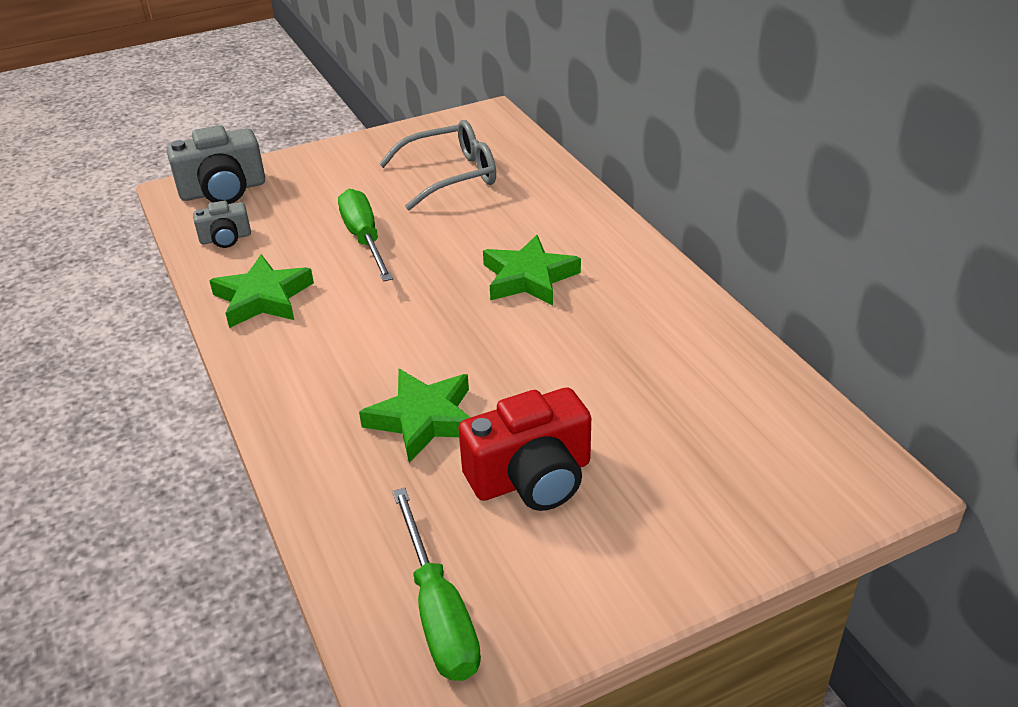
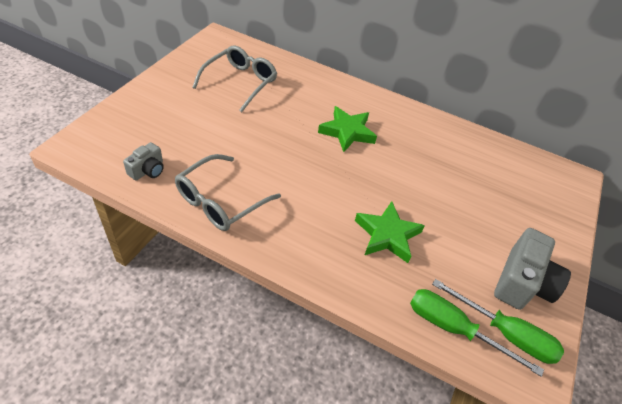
camera: 45 degrees left, 10 degrees up
grey camera [166,125,265,204] -> grey camera moved to [494,228,571,310]
green star [209,254,314,328] -> grey glasses [175,154,281,231]
green screwdriver [338,189,393,282] -> green screwdriver moved to [410,289,544,377]
red camera [458,387,591,511] -> none

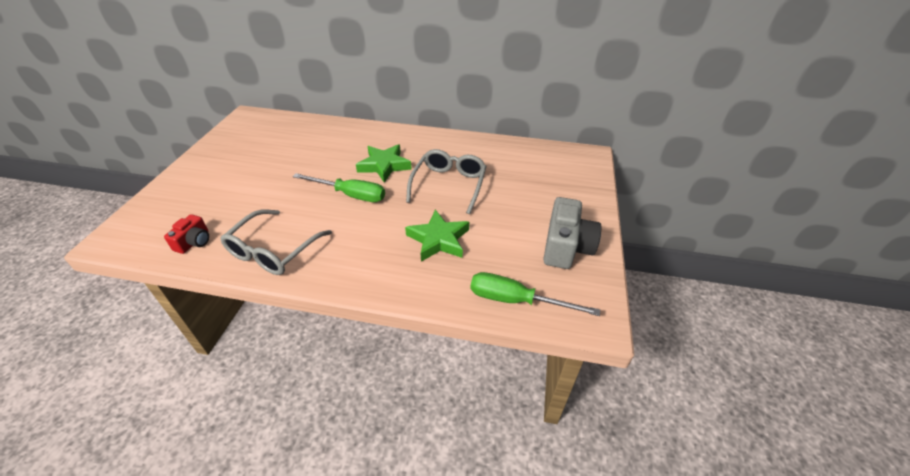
camera: 10 degrees left, 5 degrees down
grey camera [123,142,164,180] -> red camera [164,214,209,254]
grey glasses [192,46,277,112] -> grey glasses moved to [406,149,487,214]
green screwdriver [432,279,564,364] -> green screwdriver moved to [293,173,385,202]

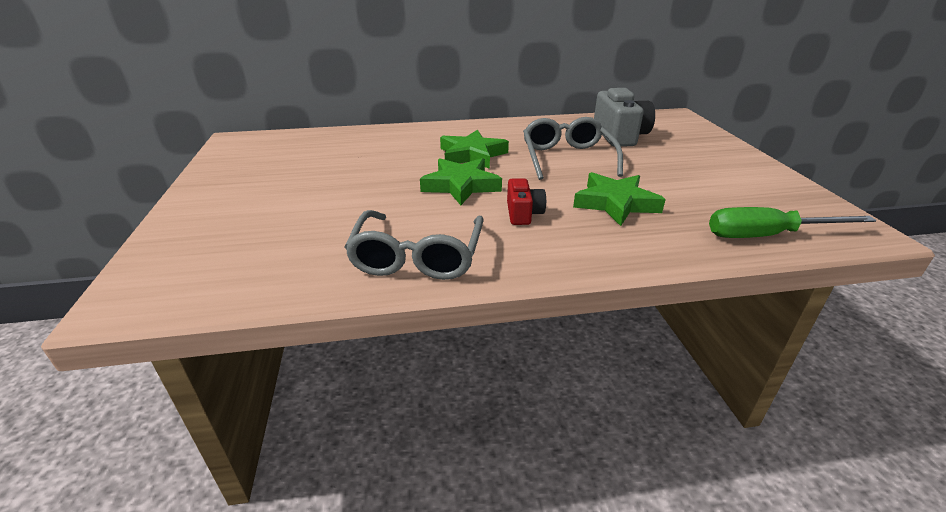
camera: 20 degrees left, 10 degrees down
red camera [164,214,209,254] -> red camera moved to [507,179,546,225]
green screwdriver [293,173,385,202] -> green star [420,158,502,205]
grey camera [543,197,602,269] -> grey camera moved to [594,88,655,147]

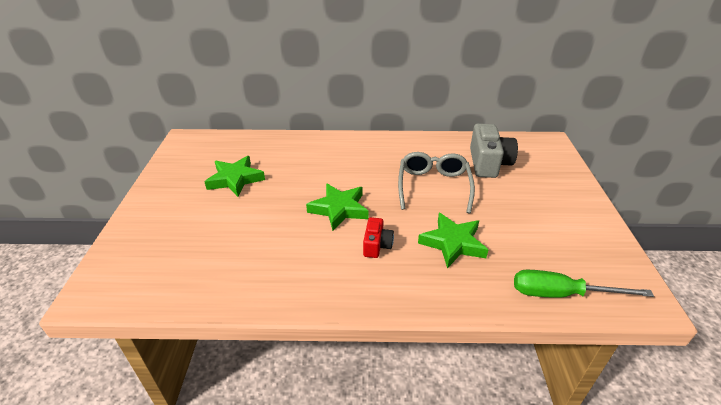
camera: 10 degrees right, 5 degrees up
grey glasses [344,210,483,280] -> none
green star [440,130,509,169] -> green star moved to [204,156,265,197]

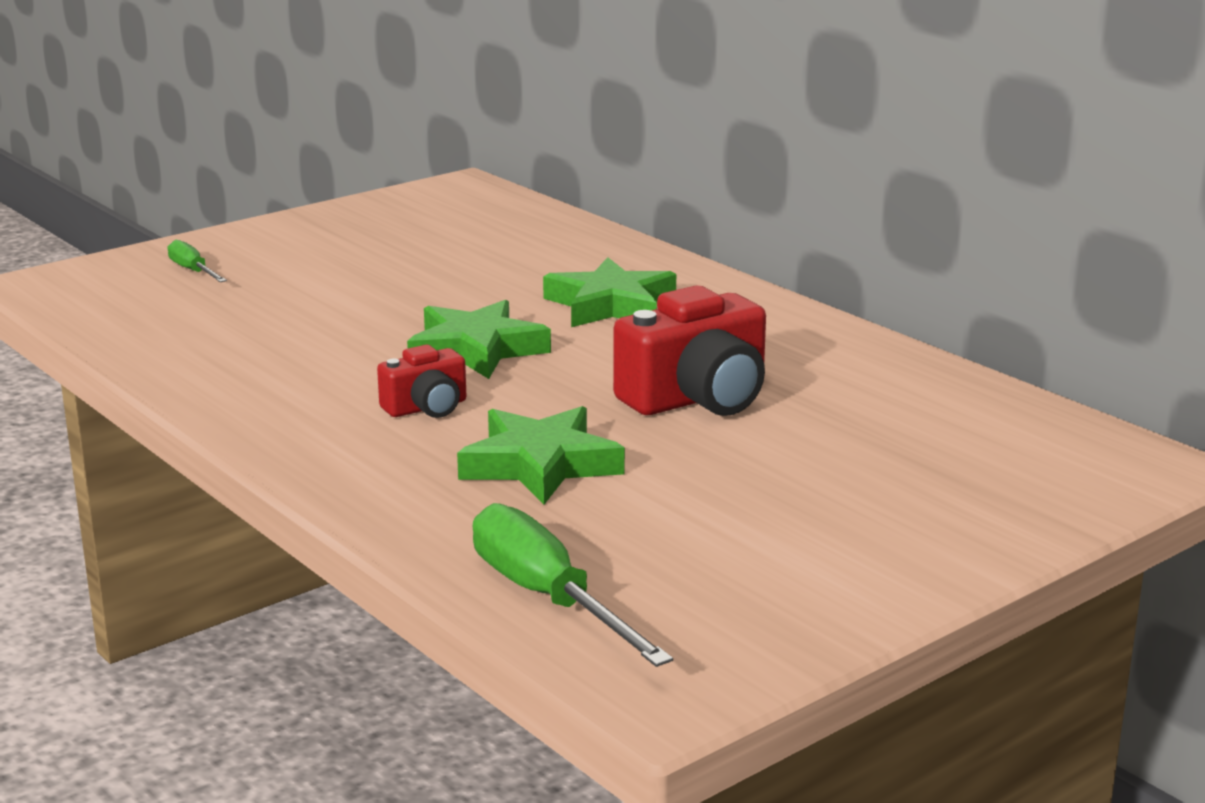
camera: 50 degrees right, 15 degrees down
green star [204,156,265,197] -> green star moved to [543,257,676,327]
grey glasses [398,152,475,213] -> red camera [613,286,766,416]
grey camera [470,123,518,178] -> none
none -> green screwdriver [168,240,227,282]

